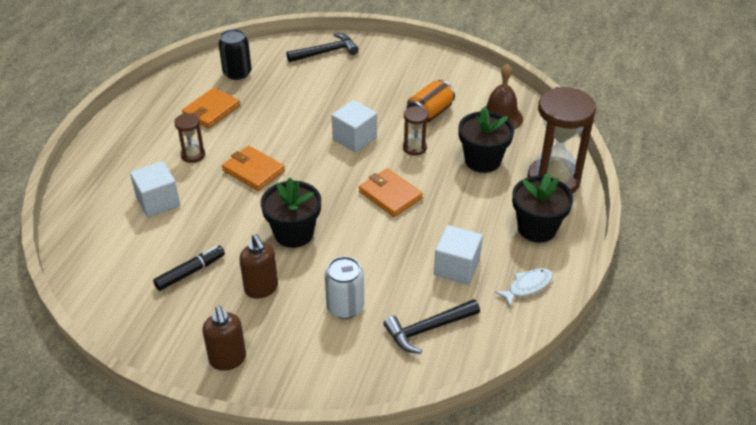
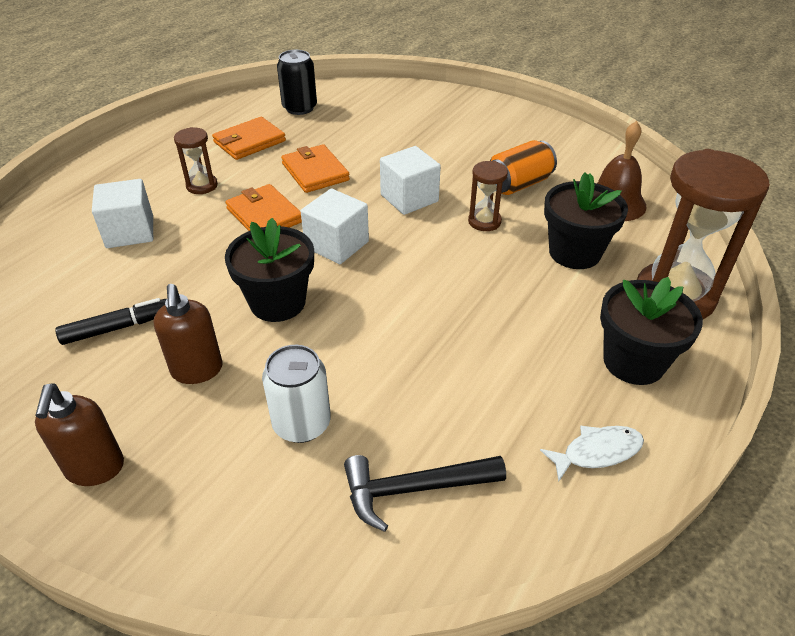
camera: 15 degrees right, 0 degrees up
black hammer [286,33,359,62] -> none
orange wallet [359,168,423,217] -> orange wallet moved to [281,144,350,193]
white cube [434,225,483,285] -> white cube moved to [301,188,369,264]

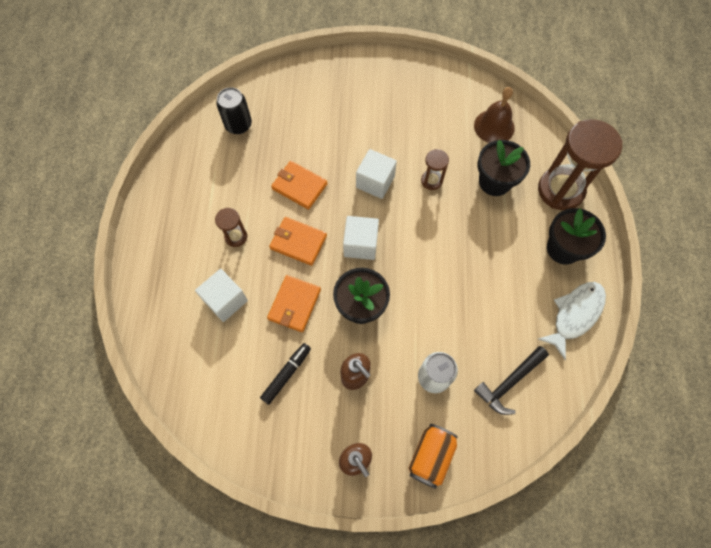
camera: 30 degrees left, 25 degrees up
orange wallet [212,117,286,160] -> orange wallet moved to [267,275,321,332]
orange can [490,140,557,195] -> orange can moved to [409,424,458,489]
white fish [540,426,644,481] -> white fish [538,282,606,360], size x1.61

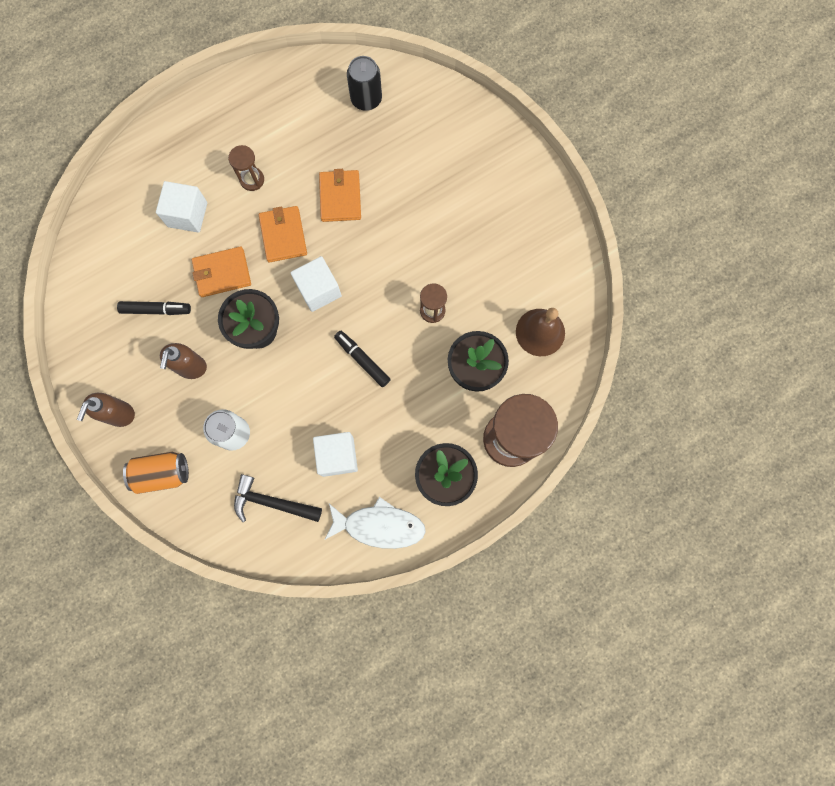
camera: 55 degrees right, 10 degrees up
white cube [356,149,397,199] -> white cube moved to [313,432,358,477]
none -> black marker [334,331,391,387]

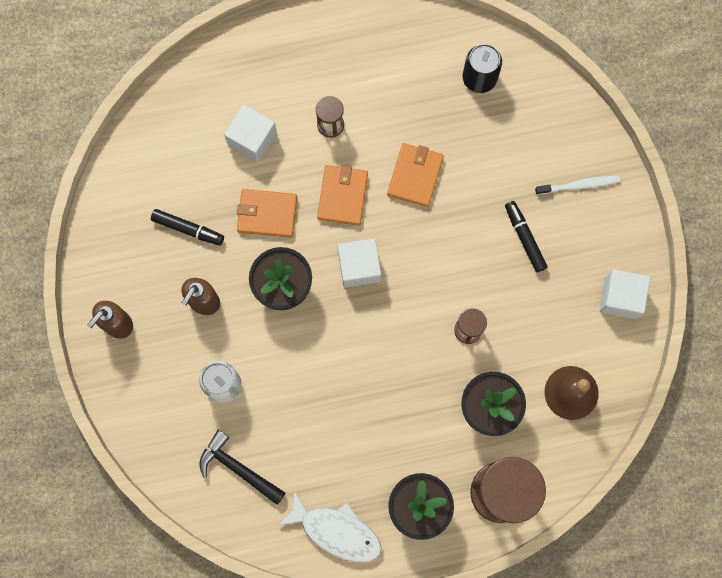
camera: 20 degrees right, 0 degrees up
orange can [123,452,189,494] -> none
white cube [313,432,358,477] -> white cube moved to [600,269,650,319]
black marker [334,331,391,387] -> black marker moved to [505,201,548,272]
none -> white toothbrush [535,175,620,195]

